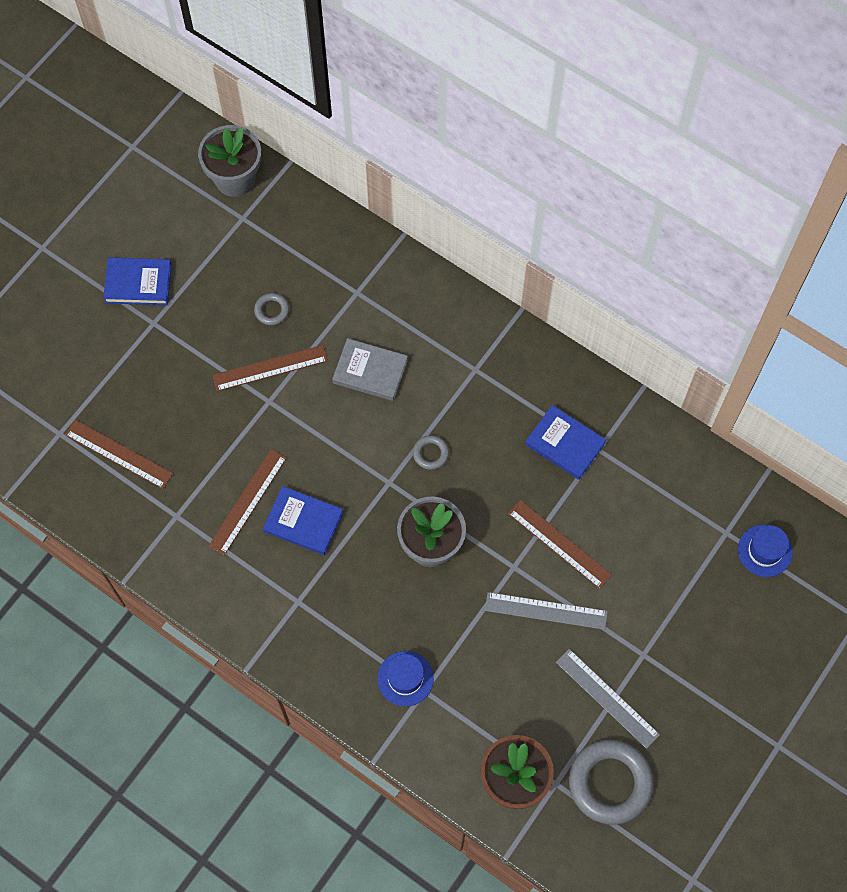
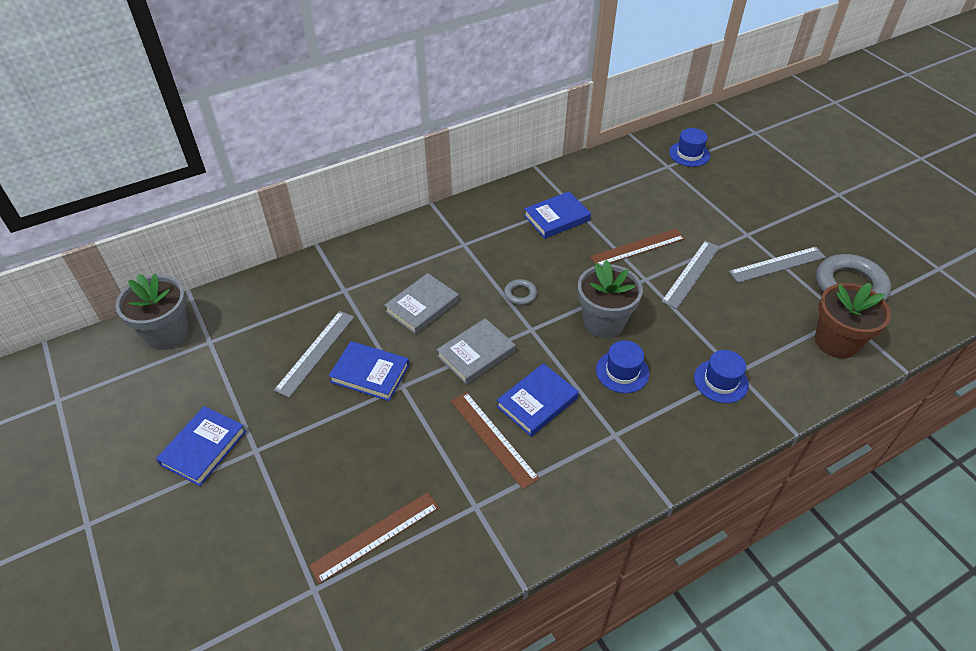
camera: 65 degrees left, 20 degrees down
brown ruler [212,345,328,391] -> blue book [329,341,409,401]
grey ring [254,293,289,325] -> grey ruler [274,311,354,398]
none -> grey book [437,318,515,385]
none -> blue hat [596,340,649,393]

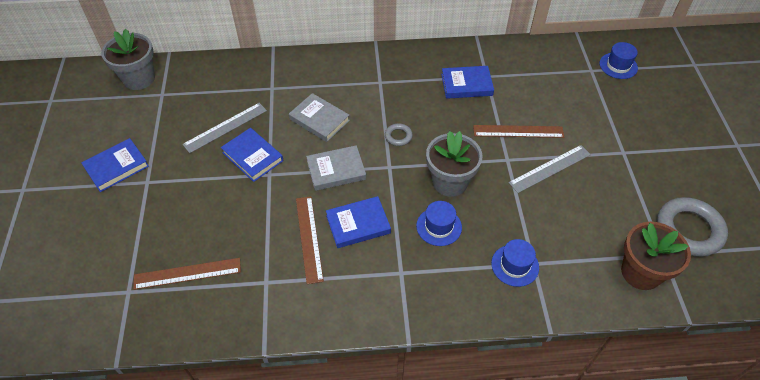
camera: 25 degrees right, 5 degrees up
grey book [384,273,459,334] -> grey book turned 60 degrees clockwise [289,93,350,142]
grey ruler [729,247,826,283] -> none

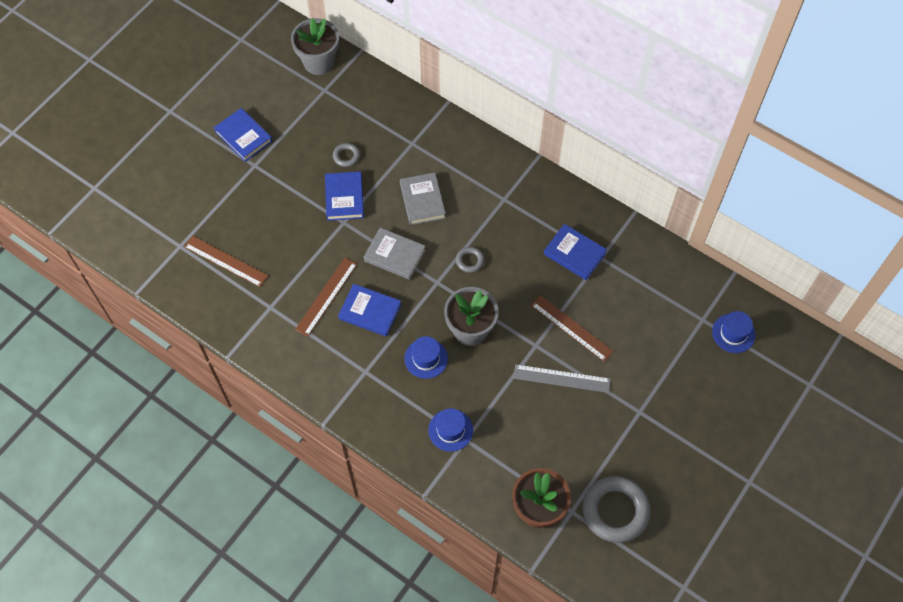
camera: 40 degrees right, 10 degrees up
blue book [81,138,149,192] -> blue book turned 45 degrees clockwise [214,108,272,162]
grey ruler [182,103,267,153] -> grey ring [333,143,360,167]

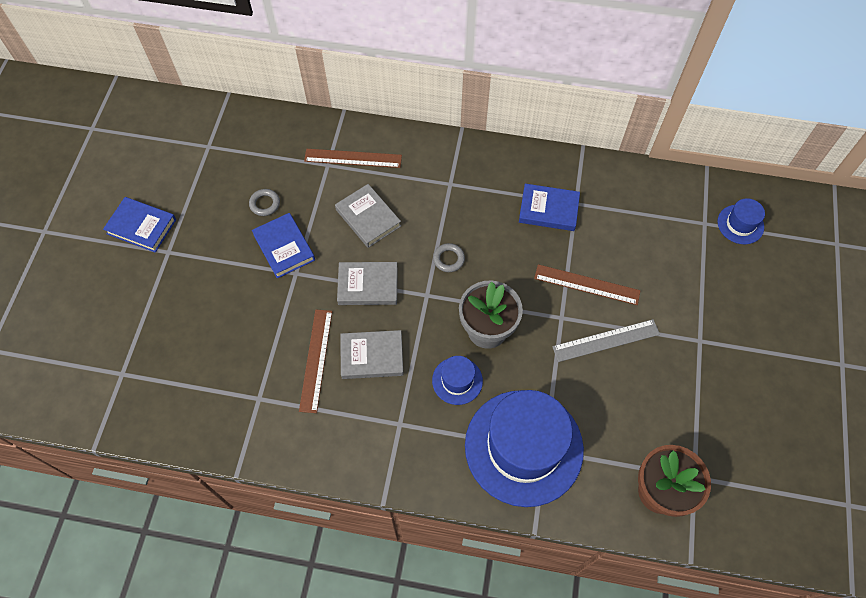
camera: 25 degrees left, 0 degrees up
brown ruler [184,236,268,287] -> brown ruler moved to [304,149,402,168]
grey flower pot [291,18,339,75] -> none
blue book [338,284,401,337] -> grey book [340,330,404,379]
blue hat [428,408,473,452] -> blue hat [465,390,584,507], size x2.25
grey ring [582,476,651,543] -> none

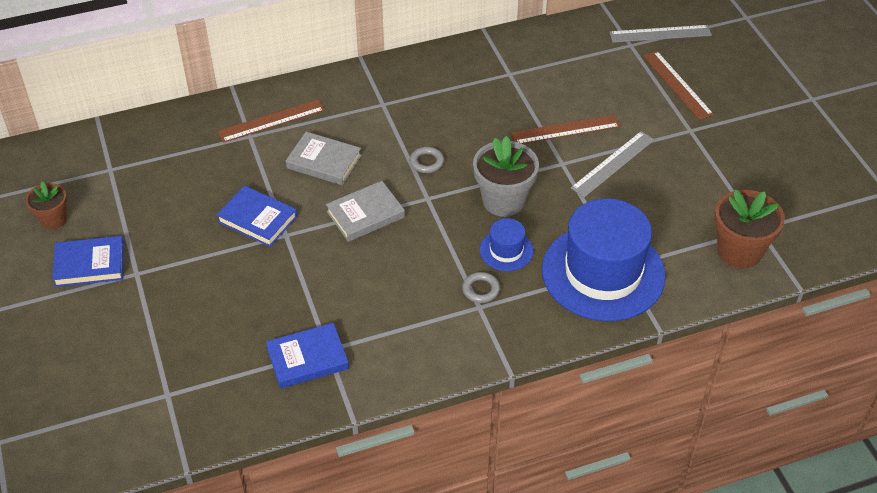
camera: 30 degrees left, 15 degrees down
grey ring [249,189,280,216] -> grey ring moved to [462,272,500,303]
brown ruler [299,310,332,413] -> brown ruler moved to [643,51,714,120]
grey book [340,330,404,379] -> none
blue book [519,184,580,231] -> blue book moved to [266,323,349,389]
blue hat [717,198,765,244] -> grey ruler [609,25,712,43]
none -> brown flower pot [26,181,67,229]

